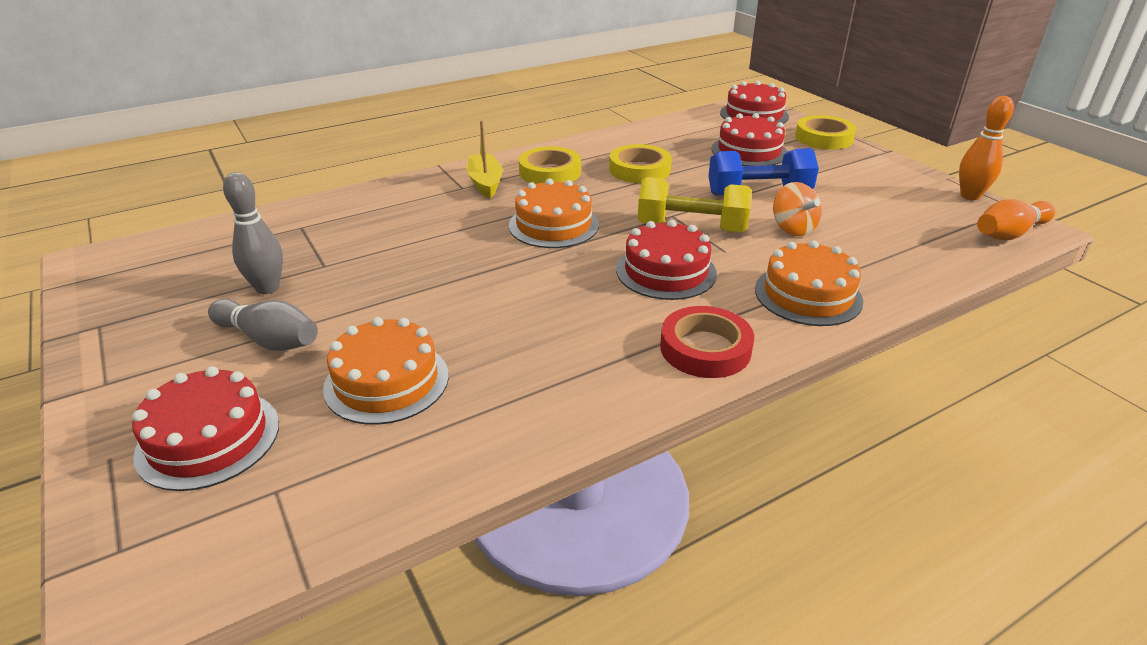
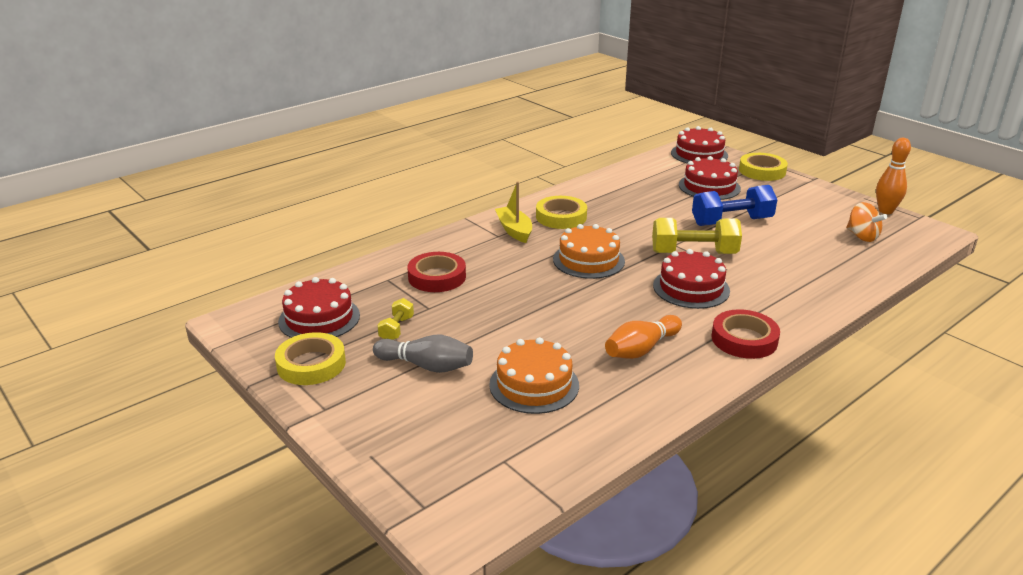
camera: 10 degrees left, 5 degrees down
red cake [132,366,279,491] -> red cake moved to [278,277,360,338]
grey bowling pin [223,172,283,294] -> yellow dumbbell [377,298,414,340]
yellow tape [609,144,672,183] -> yellow tape moved to [275,332,346,385]
orange cake [755,240,863,326] -> none
orange spinning top [773,182,822,236] -> orange spinning top moved to [846,202,887,242]
orange bowling pin [977,199,1055,240] -> orange bowling pin moved to [605,315,682,359]
none -> red tape [408,252,466,292]

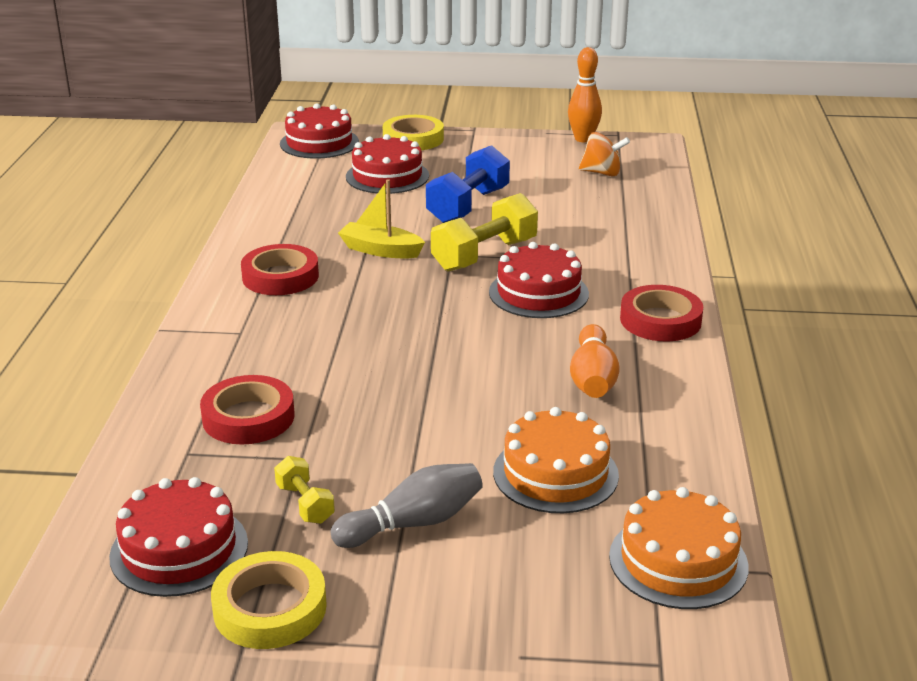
camera: 45 degrees left, 0 degrees up
yellow boat [495,182,532,243] -> yellow boat moved to [338,179,425,258]
yellow tape [536,196,587,229] -> red tape [241,244,319,295]
orange cake [553,224,625,279] -> orange cake moved to [609,487,749,609]

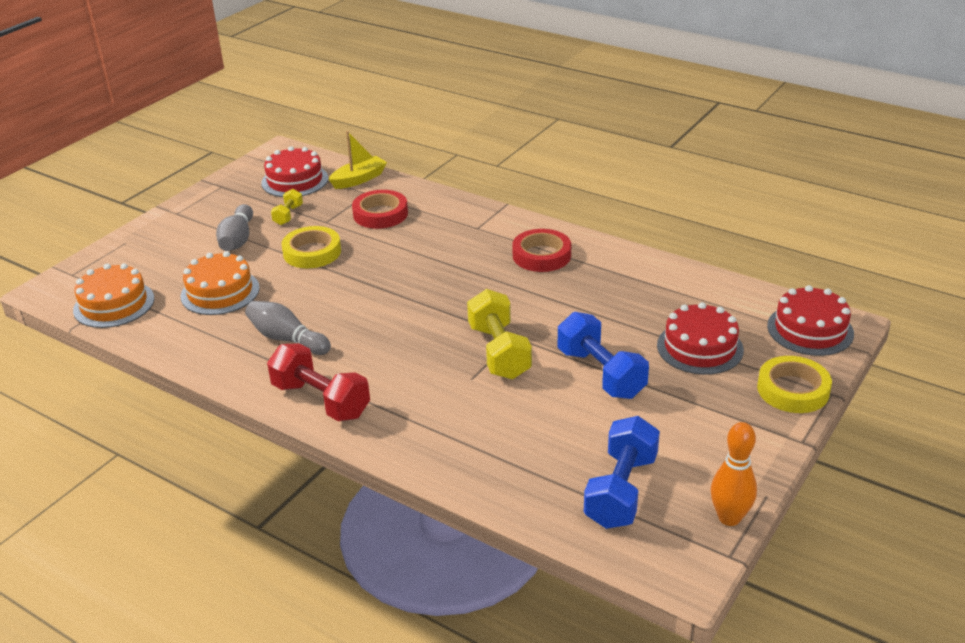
camera: 120 degrees right, 5 degrees up
yellow tape [211,551,327,649] -> yellow tape moved to [281,226,341,268]
yellow dumbbell [274,456,335,524] -> yellow dumbbell turned 75 degrees counterclockwise [271,189,303,225]
yellow boat [338,179,425,258] -> yellow boat moved to [328,131,387,189]
red cake [489,242,589,318] -> none
orange bowling pin [570,324,620,398] -> grey bowling pin [245,301,331,355]
orange spinning top [579,132,630,176] -> blue dumbbell [584,416,660,529]
red tape [620,285,703,341] -> red dumbbell [267,343,370,421]

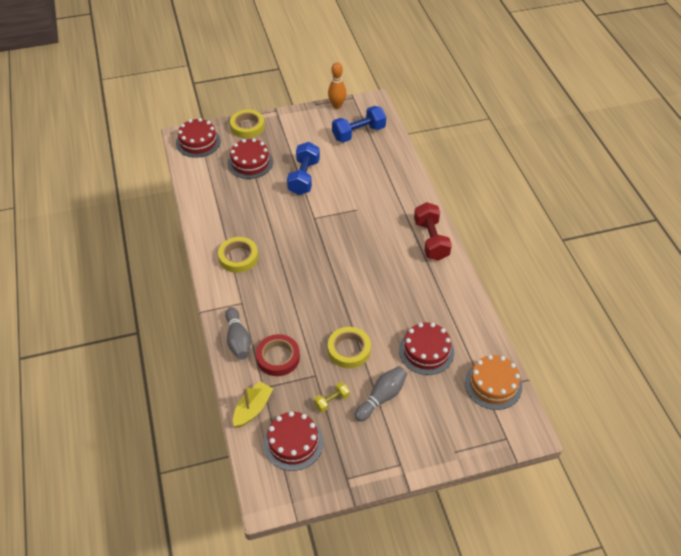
camera: 140 degrees left, 15 degrees up
orange cake [181,251,260,315] -> red cake [399,323,454,375]
grey bowling pin [245,301,331,355] -> grey bowling pin moved to [225,307,251,360]
yellow boat [328,131,387,189] -> yellow boat turned 120 degrees clockwise [233,381,273,428]
yellow dumbbell [467,289,532,379] -> none
red tape [512,229,571,272] -> yellow tape [218,237,258,273]

